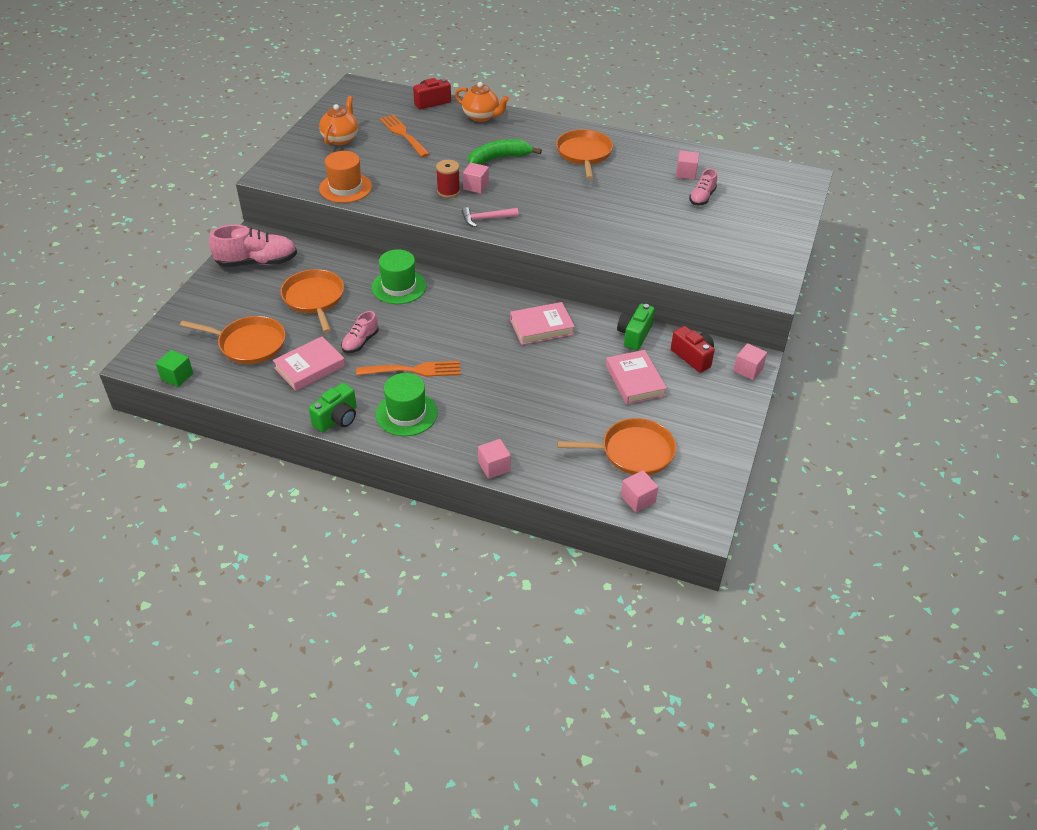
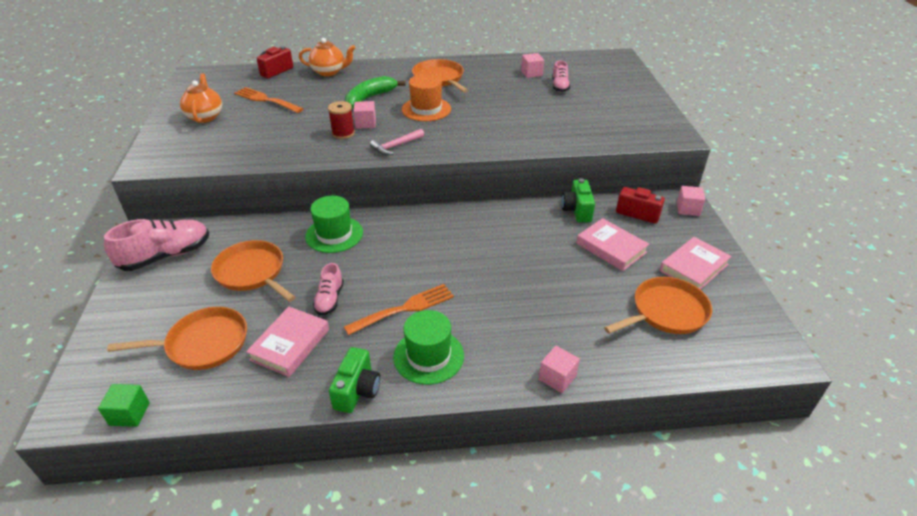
camera: 25 degrees left, 5 degrees down
orange hat [319,151,372,203] -> orange hat moved to [402,74,451,121]
pink book [510,302,575,345] -> pink book moved to [660,237,732,290]
pink cube [621,470,658,512] -> none

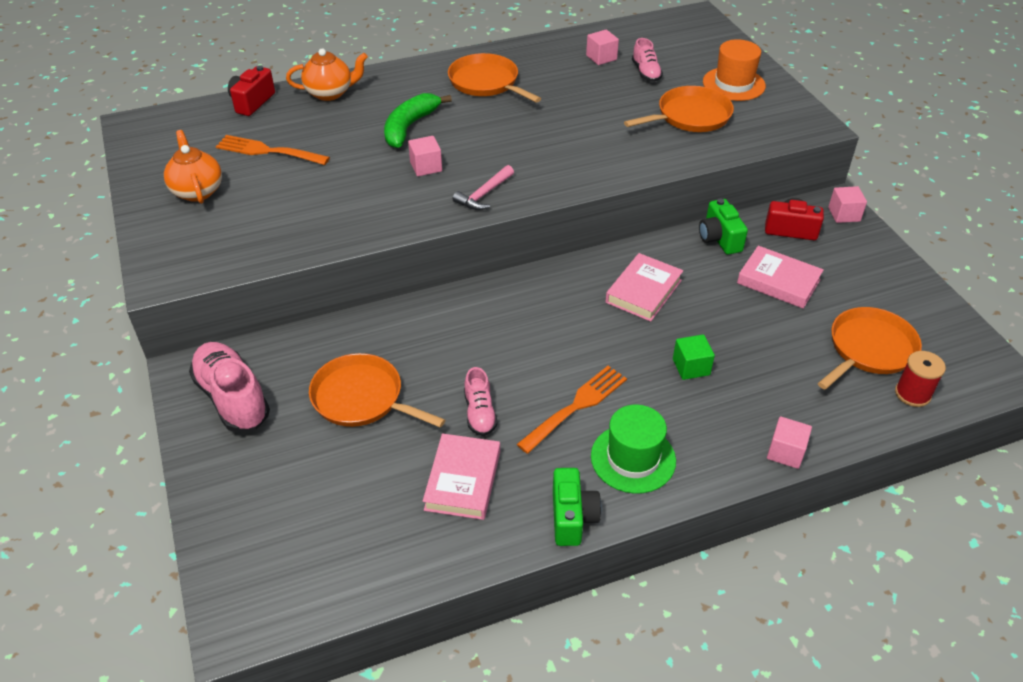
camera: 15 degrees left, 5 degrees up
green cube [98,384,150,427] -> green cube moved to [673,334,715,380]
pink shoe [104,219,209,271] -> pink shoe turned 75 degrees counterclockwise [189,342,270,433]
orange pan [107,307,247,370] -> orange pan moved to [624,86,734,132]
green hat [305,196,363,253] -> none
red spool [328,101,355,139] -> red spool moved to [895,351,946,407]
orange hat [402,74,451,121] -> orange hat moved to [703,39,766,101]
pink book [660,237,732,290] -> pink book moved to [605,253,683,322]

